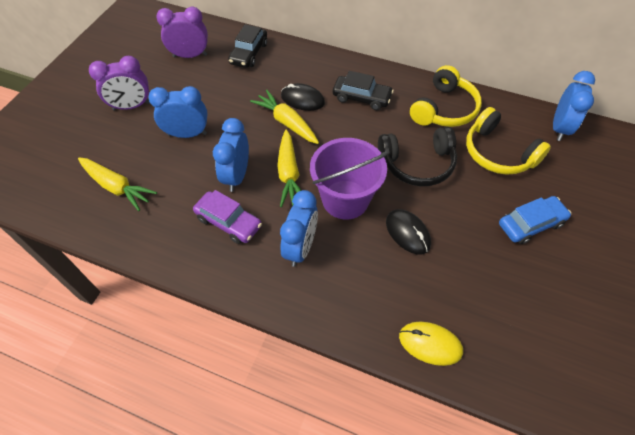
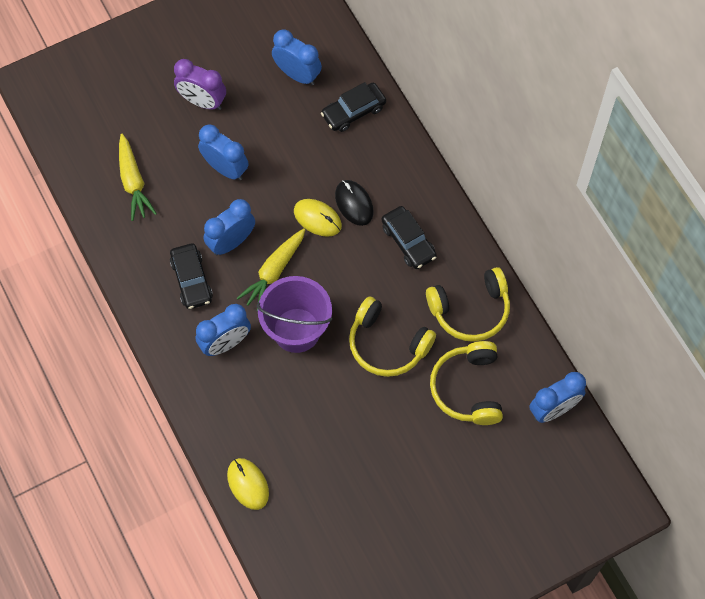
camera: 40 degrees right, 10 degrees up
purple clock [156,7,208,58] -> blue clock [272,29,322,85]
purple car [193,190,262,244] -> black car [170,243,213,309]
yellow carrot [250,90,319,144] -> yellow mouse [294,199,342,237]
black headphones [378,127,457,186] -> yellow headphones [349,296,436,377]
black mouse [386,209,431,255] -> none
blue car [499,196,571,244] -> none

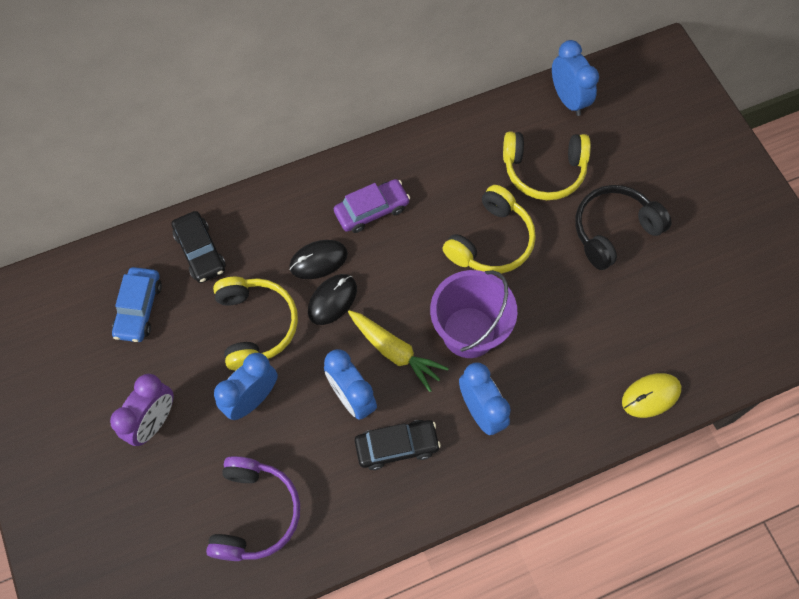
camera: 85 degrees left, 0 degrees up
yellow carrot [119,134,157,221] -> purple headphones [206,456,300,561]
blue clock [272,29,322,85] -> blue car [112,267,162,342]
yellow mouse [294,199,342,237] -> black mouse [308,274,357,325]
black car [381,206,437,269] -> purple car [334,179,410,233]
yellow headphones [426,267,510,342] -> yellow headphones moved to [213,277,298,370]
none -> black headphones [575,185,671,270]

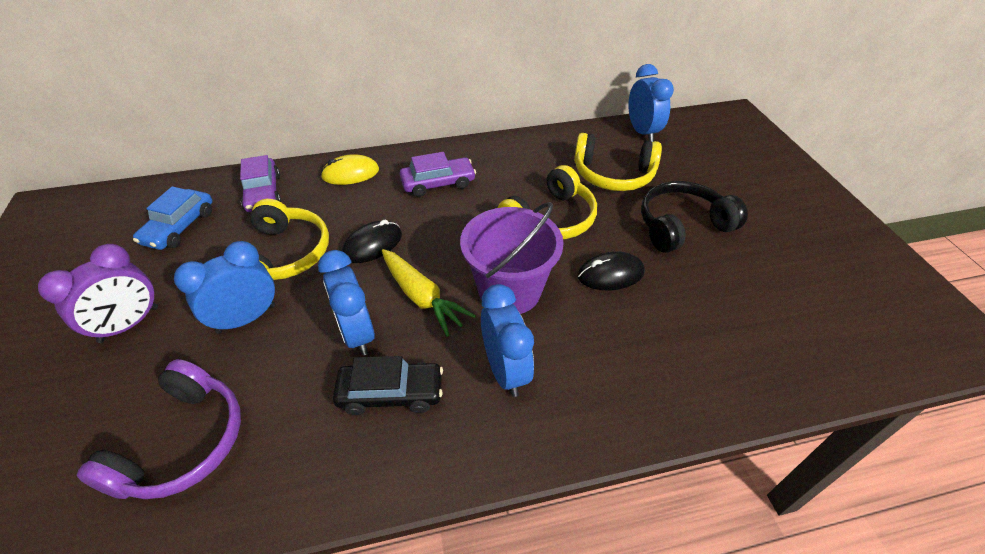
camera: 10 degrees right, 20 degrees down
black car [172,211,226,283] -> purple car [240,155,281,212]
black mouse [289,240,348,279] -> black mouse moved to [577,251,645,290]
yellow mouse [622,373,681,418] -> yellow mouse moved to [320,155,379,185]

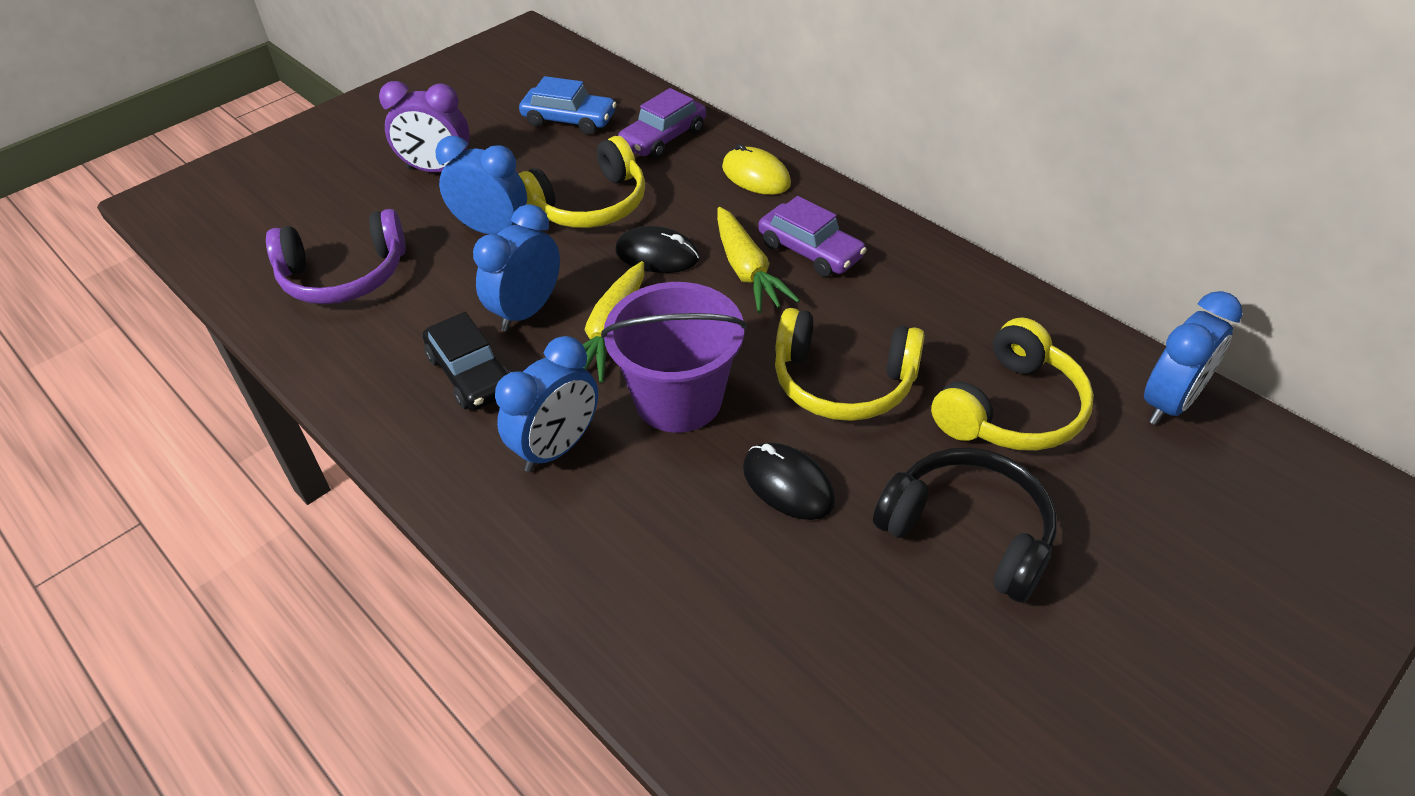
camera: 60 degrees right, 0 degrees up
blue car [133,186,213,250] -> blue car turned 150 degrees counterclockwise [519,76,617,134]
yellow headphones [574,133,662,191] -> yellow headphones turned 120 degrees counterclockwise [931,317,1094,451]
none -> yellow carrot [717,207,800,313]

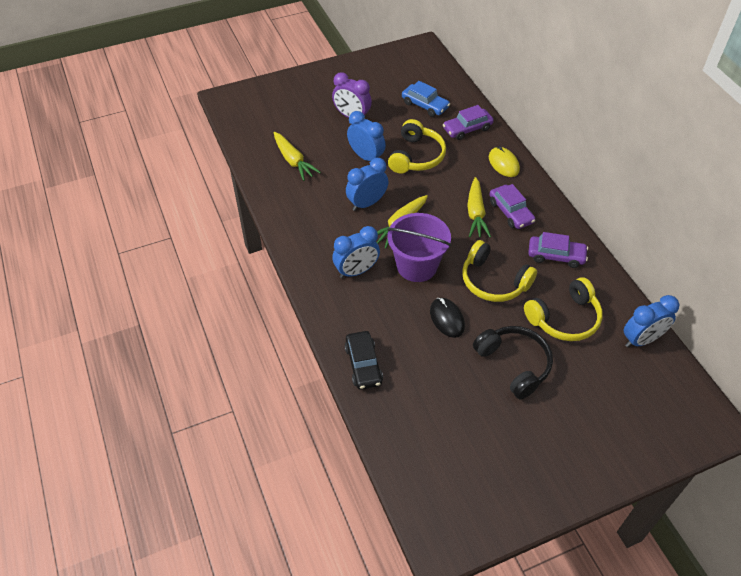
camera: 20 degrees right, 5 degrees up
purple headphones [266,209,406,304] -> yellow carrot [274,132,321,181]
black car [423,312,510,410] -> black car moved to [345,331,383,390]
yellow headphones [518,136,645,228] -> yellow headphones turned 60 degrees counterclockwise [388,119,446,174]
black mouse [615,226,699,273] -> none
none -> purple car [528,232,588,268]

